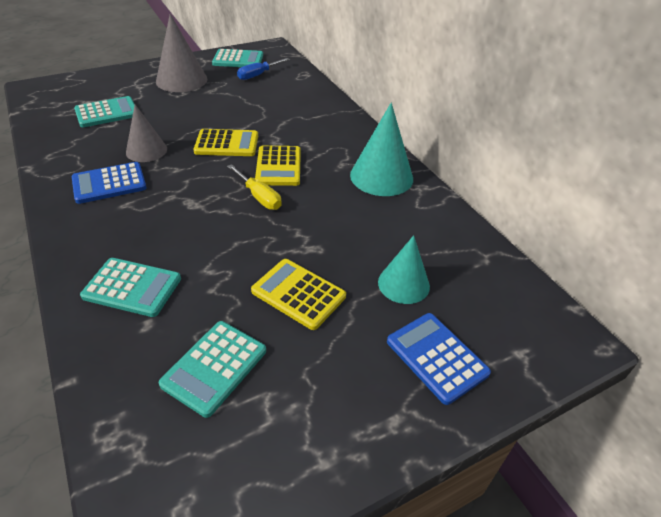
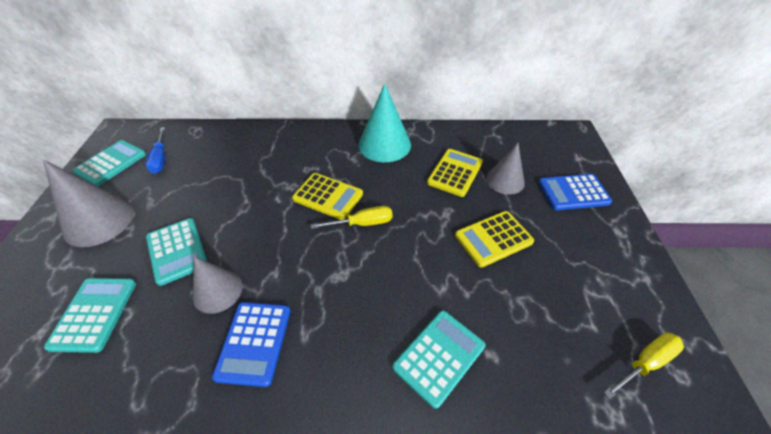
camera: 60 degrees left, 5 degrees up
turquoise calculator [159,321,266,418] -> turquoise calculator moved to [146,218,208,286]
yellow calculator [193,129,258,156] -> yellow calculator moved to [427,149,483,197]
turquoise cone [378,235,430,304] -> grey cone [486,143,525,194]
none -> yellow screwdriver [603,333,684,399]

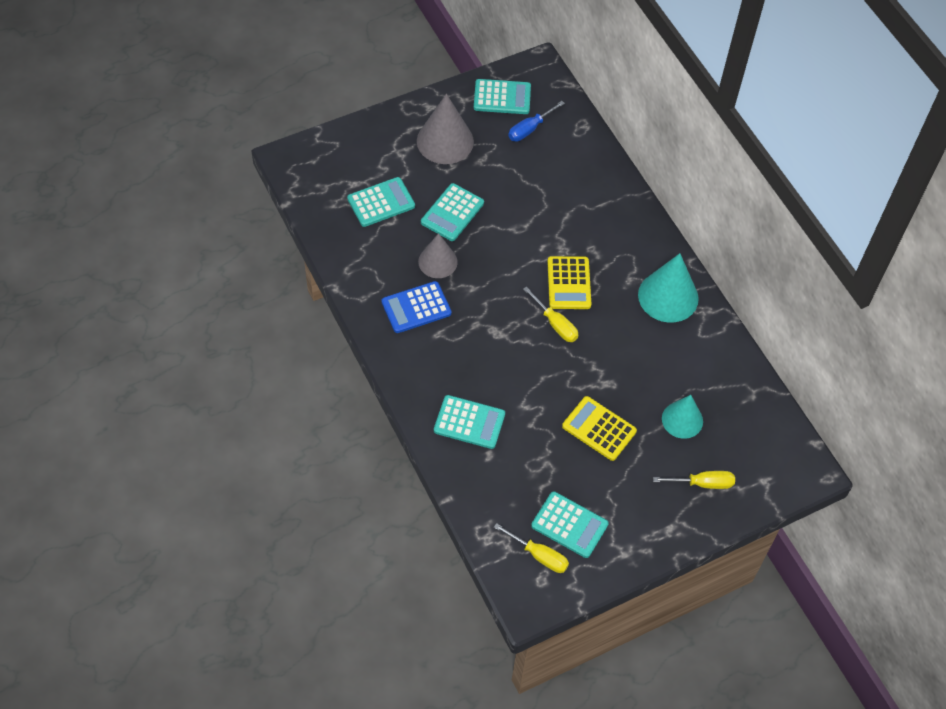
camera: 60 degrees right, 10 degrees up
yellow calculator [427,149,483,197] -> none
grey cone [486,143,525,194] -> turquoise cone [662,395,703,439]
blue calculator [538,174,612,210] -> yellow screwdriver [653,471,735,489]
none -> turquoise calculator [531,491,609,558]

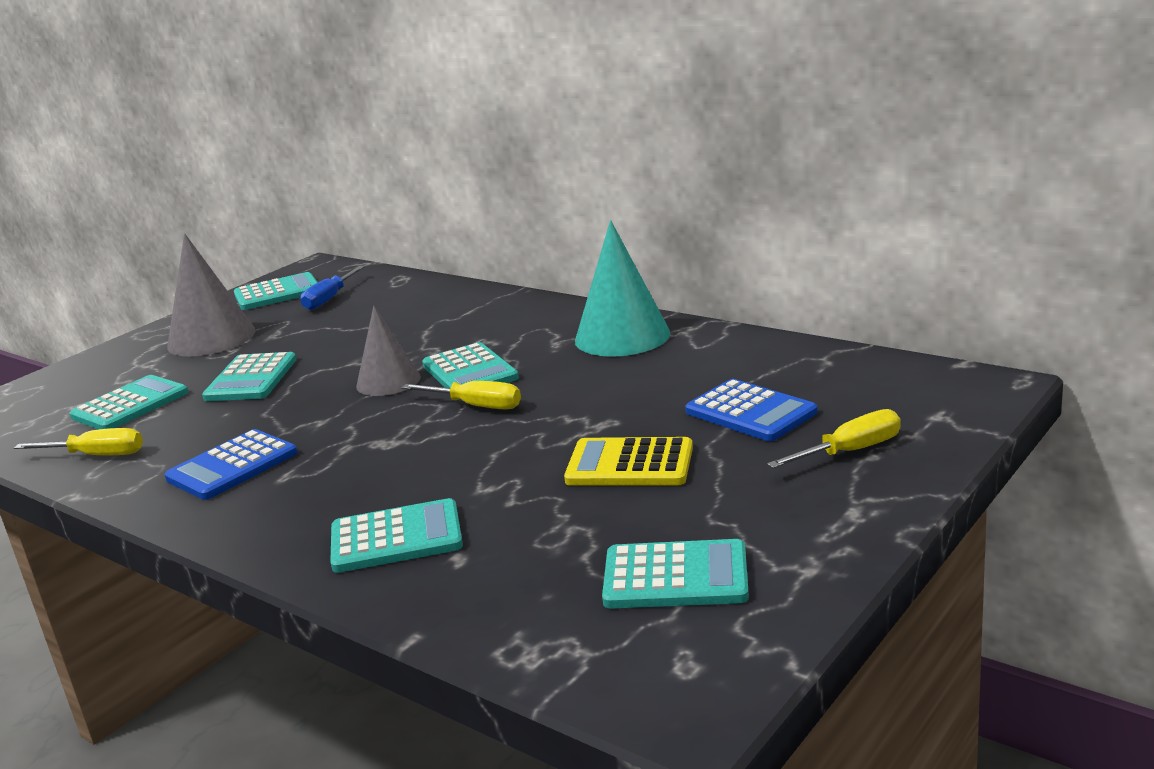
camera: 20 degrees left, 35 degrees down
grey cone [418,233,458,278] -> grey cone moved to [356,306,421,396]
yellow screwdriver [494,523,569,573] -> yellow screwdriver moved to [14,428,143,455]
yellow calculator [547,256,591,309] -> turquoise calculator [422,342,519,388]
turquoise cone [662,395,703,439] -> blue calculator [685,379,818,441]

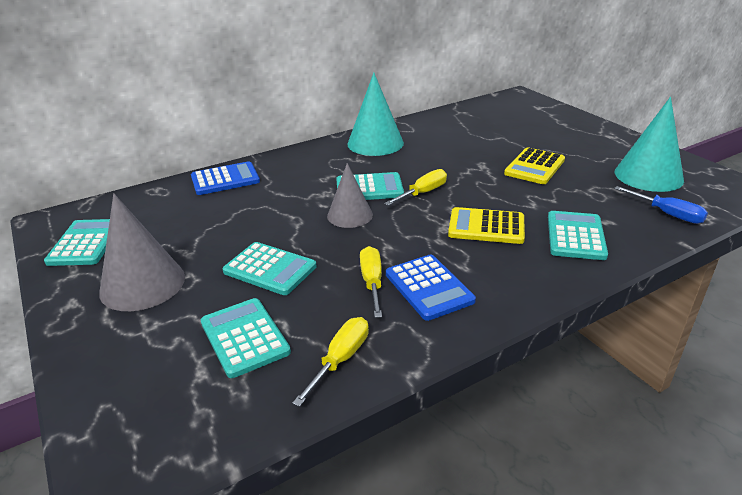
camera: 70 degrees left, 10 degrees up
blue screwdriver [300,266,365,310] -> blue screwdriver moved to [614,186,708,224]
turquoise calculator [602,539,749,609] -> turquoise cone [615,97,684,192]
blue calculator [685,379,818,441] -> blue calculator moved to [191,161,260,195]
yellow screwdriver [767,409,901,468] -> yellow screwdriver moved to [360,246,382,318]
none -> yellow calculator [448,207,525,244]

